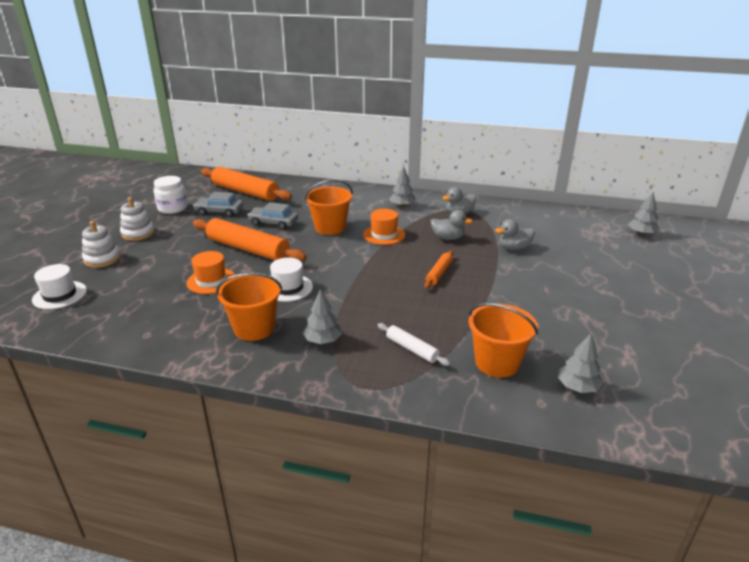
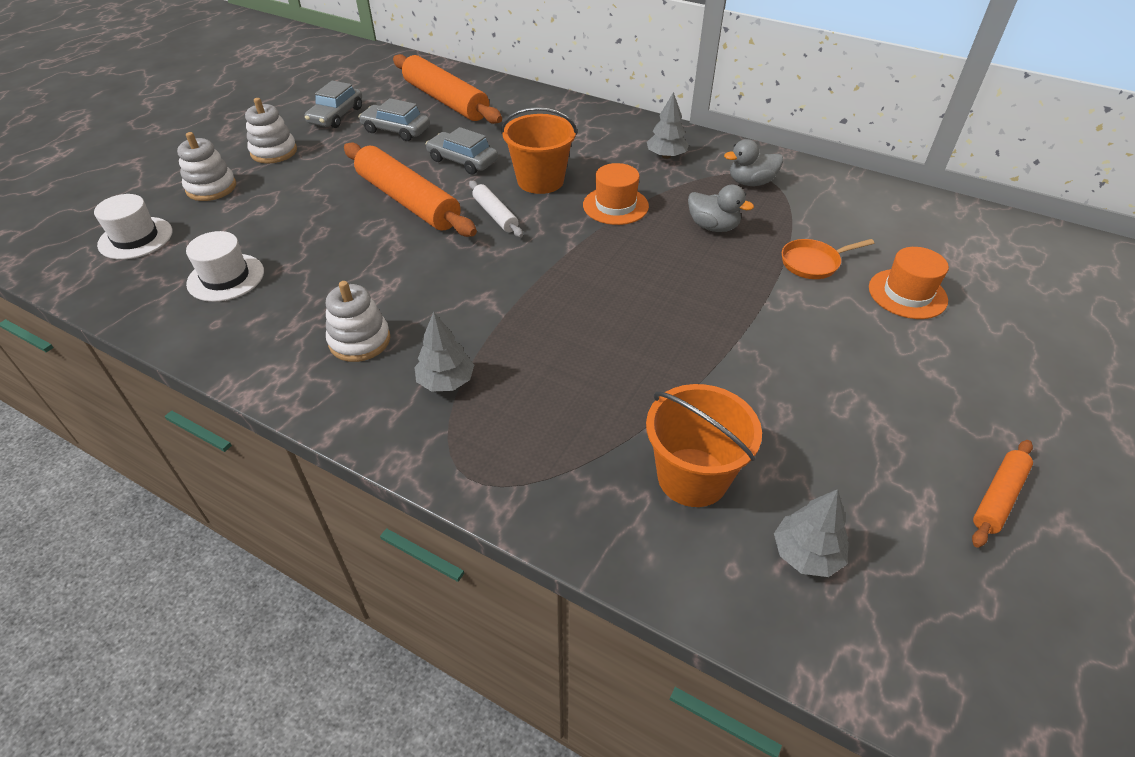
camera: 15 degrees right, 15 degrees up
white jar [153,176,188,214] -> grey car [305,81,362,128]
orange hat [187,251,235,294] -> orange hat moved to [869,247,949,319]
orange bucket [216,273,282,341] -> white stacking toy [326,281,390,362]
white hat [270,258,313,302] -> white hat moved to [186,231,264,302]
white rolling pin [378,323,451,366] -> white rolling pin moved to [469,181,523,237]
orange rolling pin [424,251,453,289] -> orange rolling pin moved to [972,440,1033,548]
grey duck [495,219,535,250] -> orange pan [782,239,874,279]
grey tree [628,192,659,235] -> none

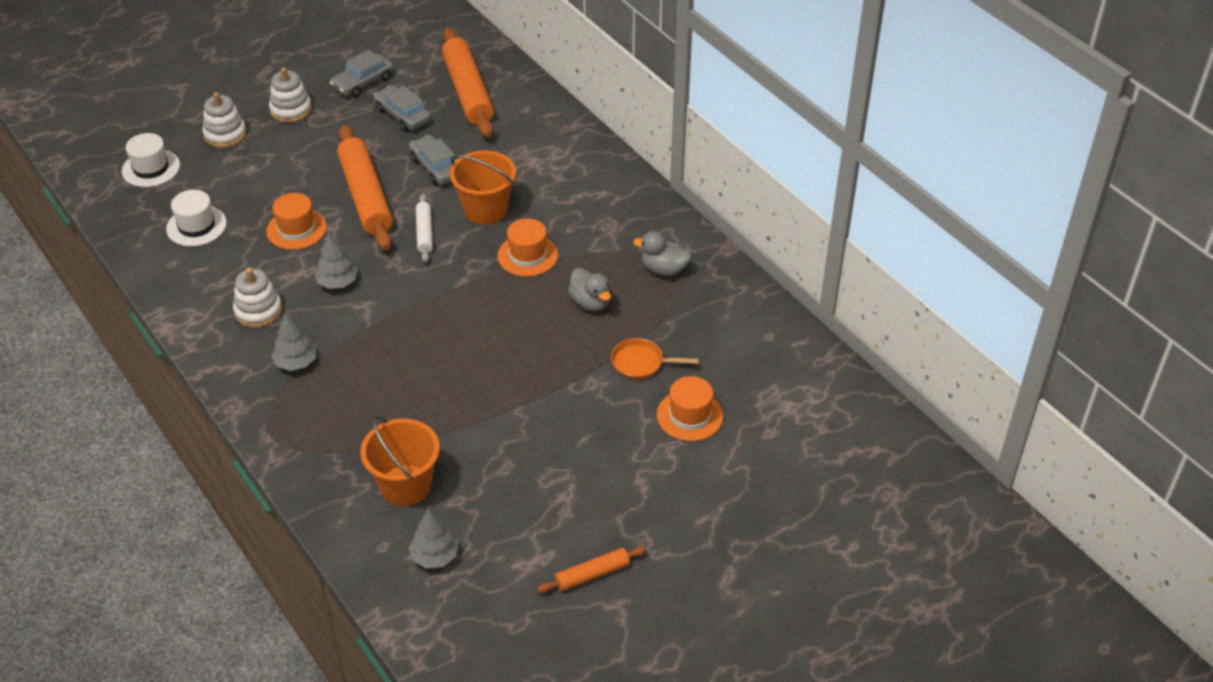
camera: 25 degrees right, 0 degrees up
grey tree [647,92,689,159] -> grey tree moved to [315,234,358,289]
none -> orange hat [266,193,327,250]

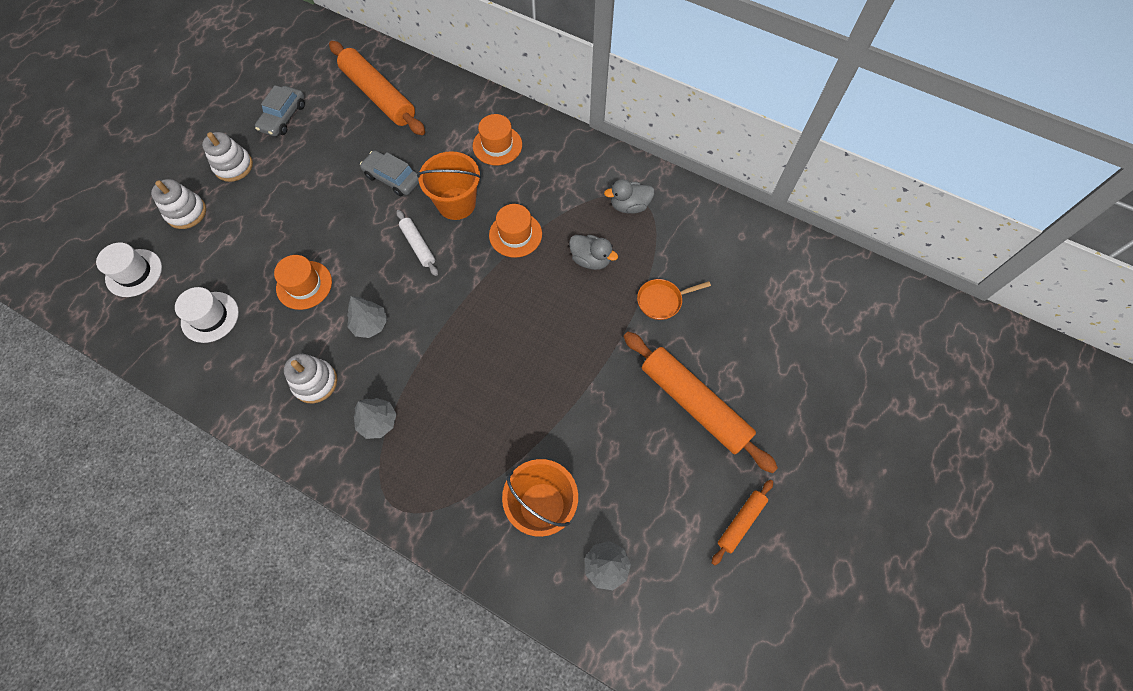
camera: 25 degrees left, 20 degrees up
orange rolling pin [337,125,393,250] -> orange rolling pin moved to [623,332,778,473]
grey car [374,85,431,131] -> none
orange hat [657,376,723,441] -> orange hat moved to [473,114,522,165]

